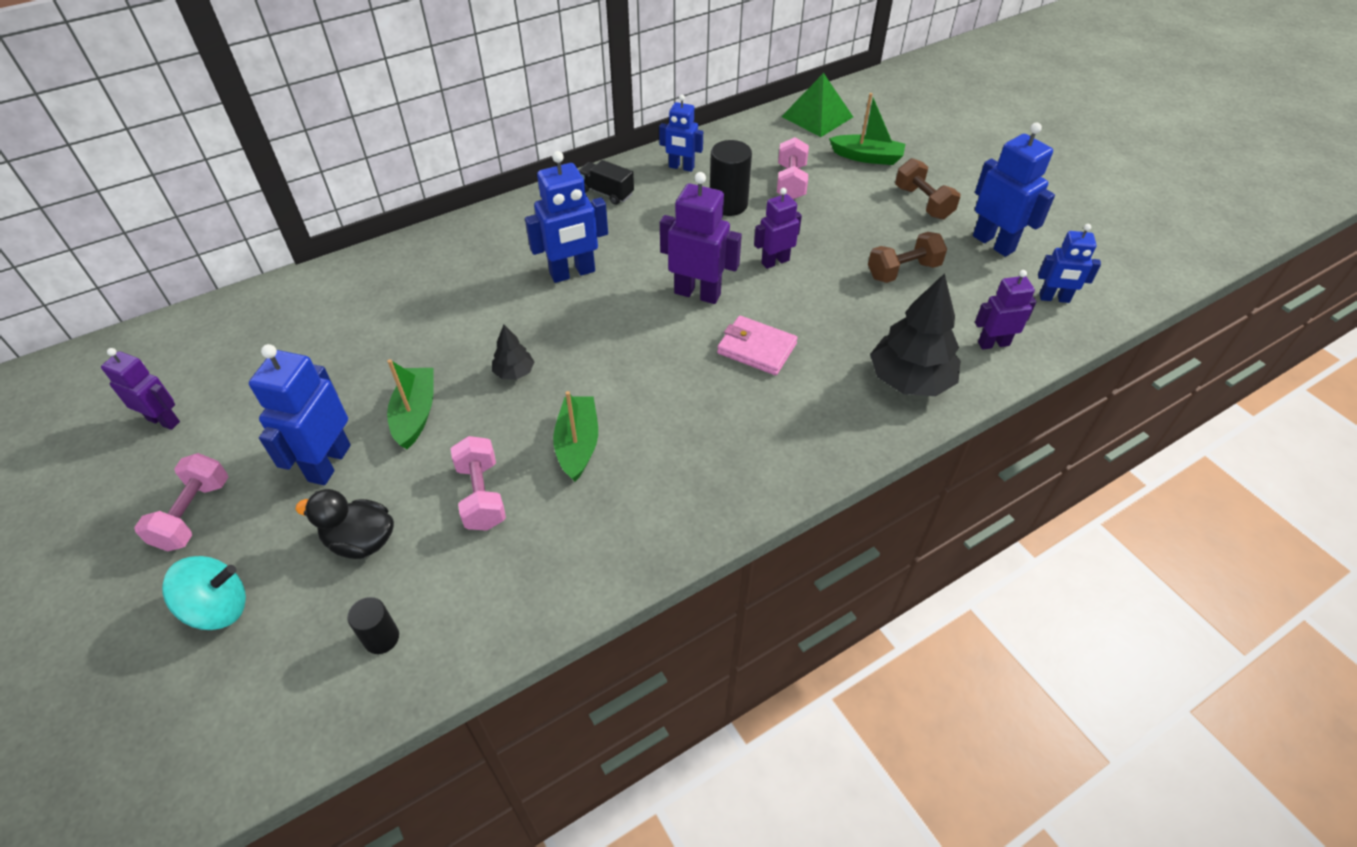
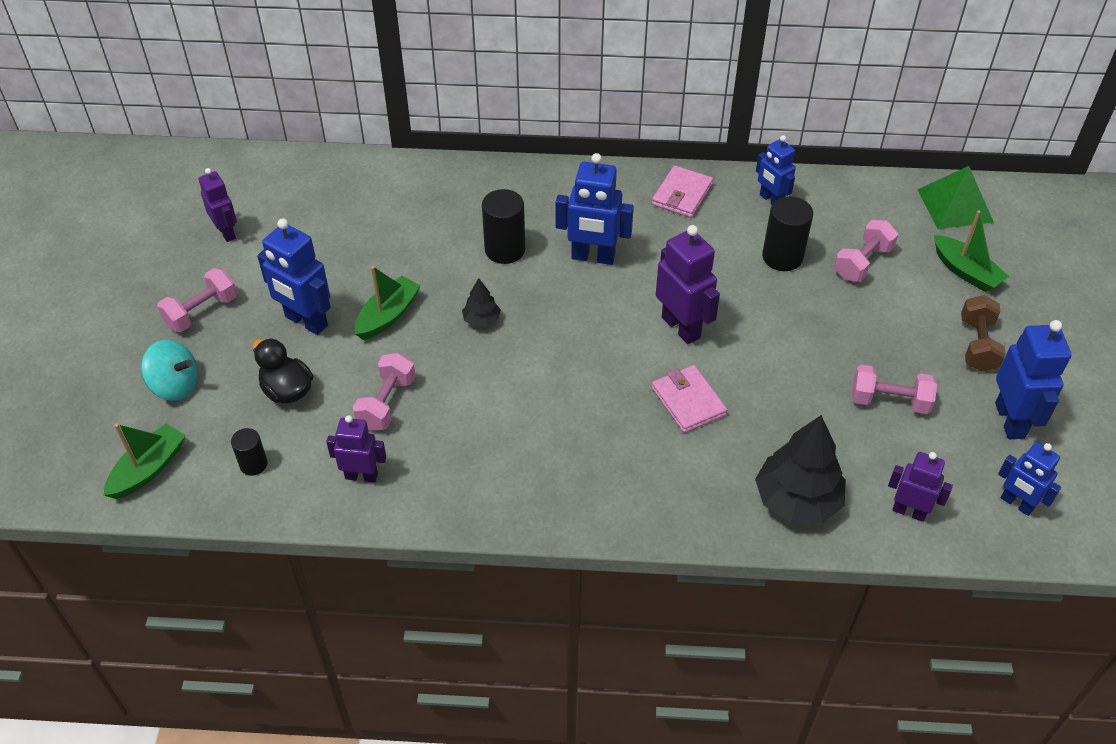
camera: 35 degrees right, 0 degrees up
blue robot [249,344,351,485] -> blue robot turned 105 degrees counterclockwise [257,218,331,335]
green boat [553,391,598,482] -> green boat moved to [104,423,186,499]
black truck [578,160,634,205] -> pink wallet [652,165,713,218]
purple robot [754,188,802,269] -> purple robot moved to [326,415,386,483]
brown dumbbell [868,232,947,283] -> pink dumbbell [852,365,937,414]
none -> black cylinder [482,189,525,264]

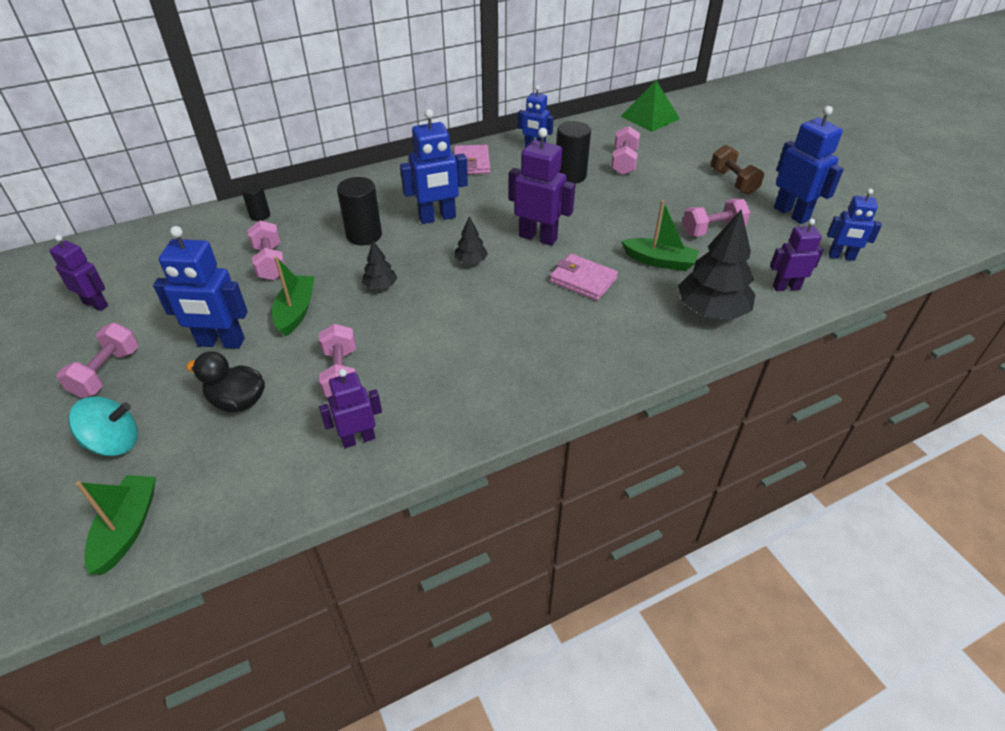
camera: 30 degrees left, 5 degrees down
black cylinder [231,428,268,476] -> black cylinder moved to [241,183,270,221]
green boat [934,210,1009,292] -> green boat moved to [622,200,699,271]
none -> pink dumbbell [247,220,286,280]
none -> black tree [454,216,488,264]

